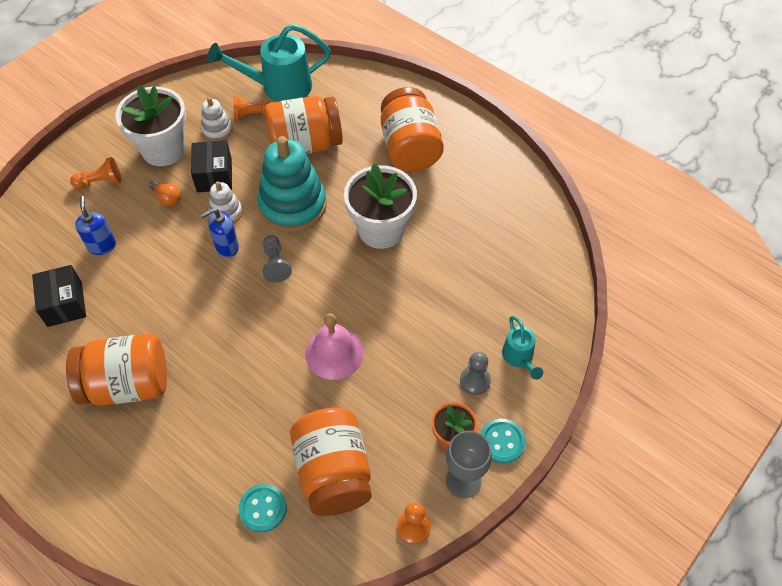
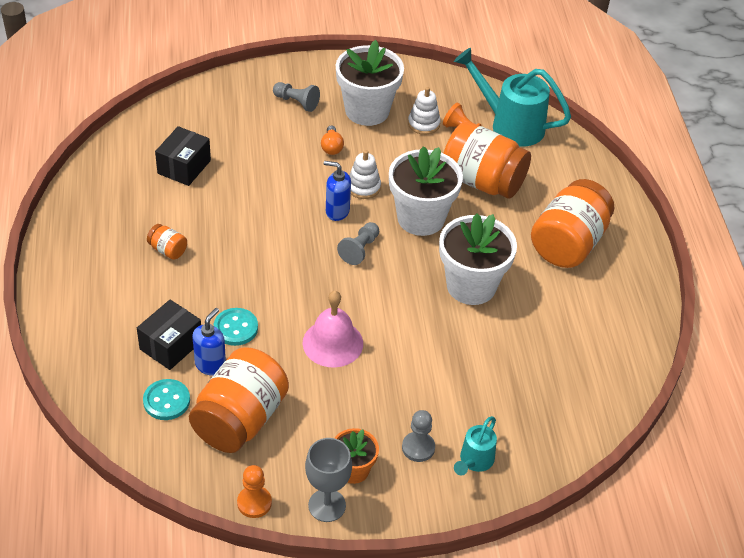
camera: 40 degrees right, 10 degrees down
orange jar [66,333,167,406] -> orange jar [147,224,187,260], size x0.43
orange pawn [70,157,121,189] -> grey pawn [273,82,320,112]
blue soap dispenser [75,196,116,255] -> blue soap dispenser moved to [192,308,226,376]
black box [191,140,232,193] -> black box moved to [137,300,201,370]
turquoise stacking toy [258,136,327,232] -> white flower pot [389,146,463,236]
turquoise button [481,419,526,464] -> turquoise button moved to [214,308,258,346]

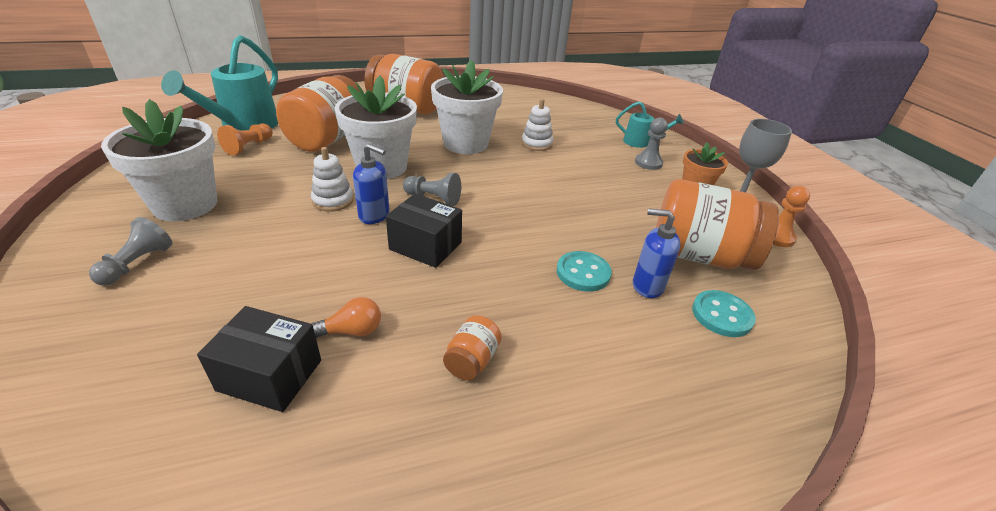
camera: 100 degrees left, 10 degrees down
black box [137,300,201,370] -> black box moved to [386,193,462,268]
pink bell [302,291,363,368] -> none
orange light bulb [321,125,344,155] -> orange light bulb moved to [311,297,381,338]
blue soap dispenser [323,161,351,221] -> blue soap dispenser turned 75 degrees counterclockwise [353,143,390,224]
white stacking toy [408,87,441,135] -> white stacking toy moved to [521,99,553,151]

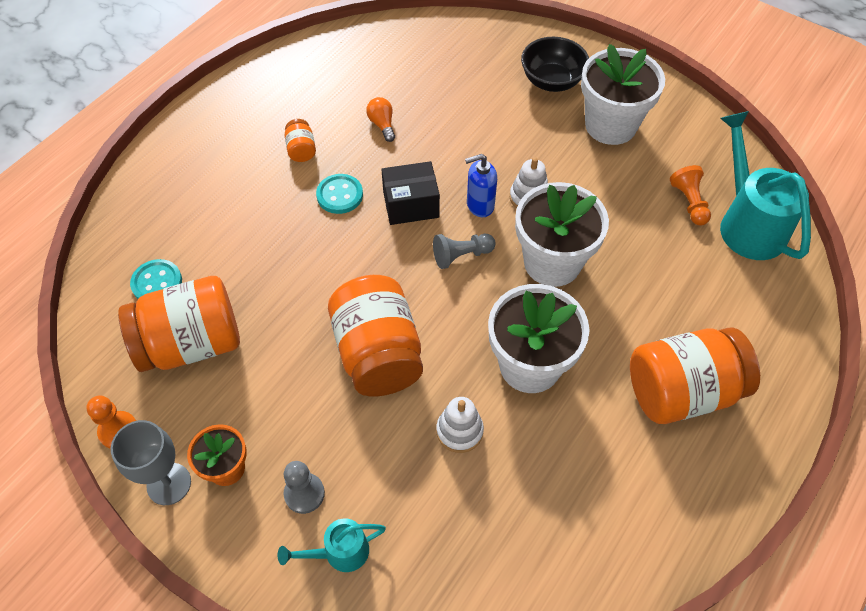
camera: 145 degrees right, 20 degrees up
grey pawn [89,217,172,286] -> black bowl [521,37,589,92]
black box [197,306,321,412] -> none
orange jar [276,75,360,152] -> orange jar moved to [328,275,423,396]
orange light bulb [311,297,381,338] -> orange light bulb turned 120 degrees clockwise [366,97,395,142]
turquoise button [556,251,612,292] -> turquoise button moved to [316,174,363,214]
blue soap dispenser [633,208,680,298] -> none

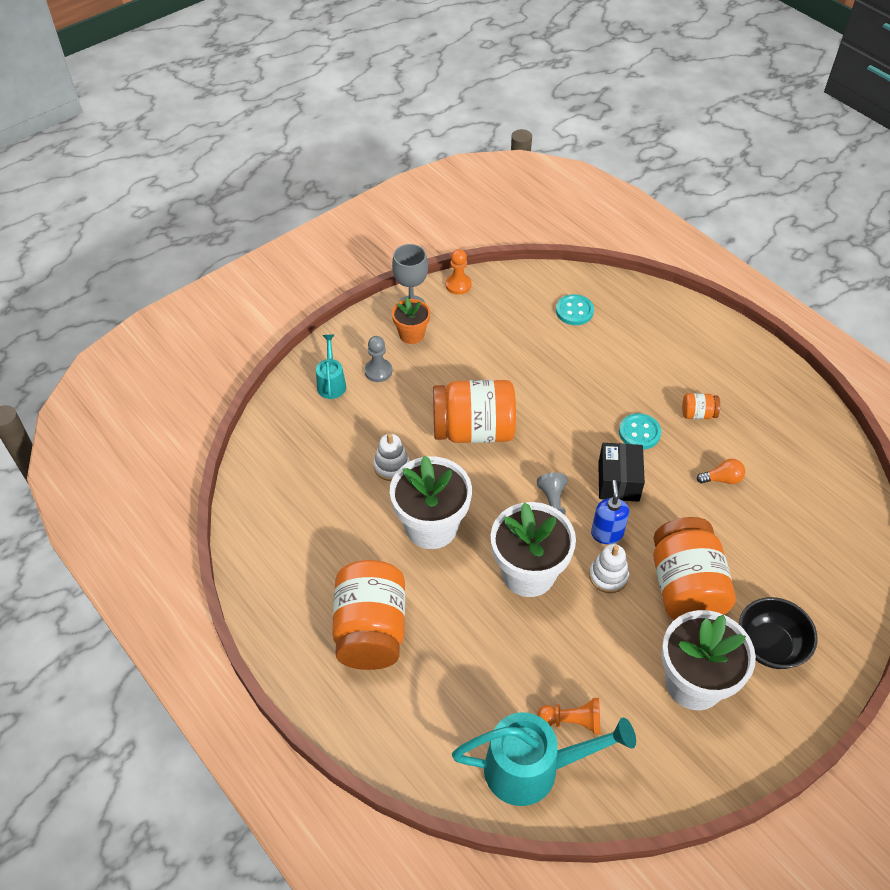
camera: 105 degrees right, 5 degrees down
orange jar [118,276,240,372] -> orange jar moved to [653,517,736,620]

